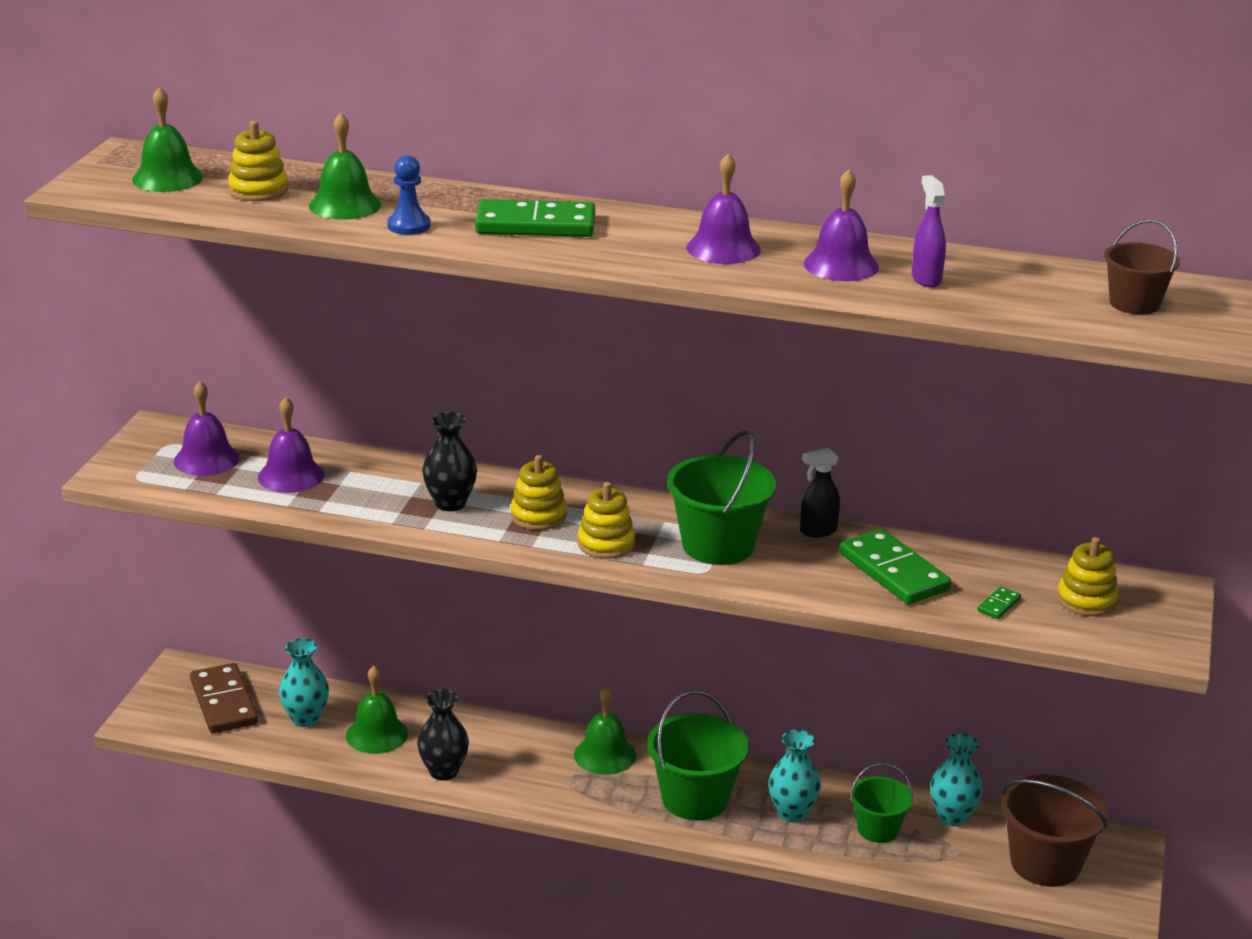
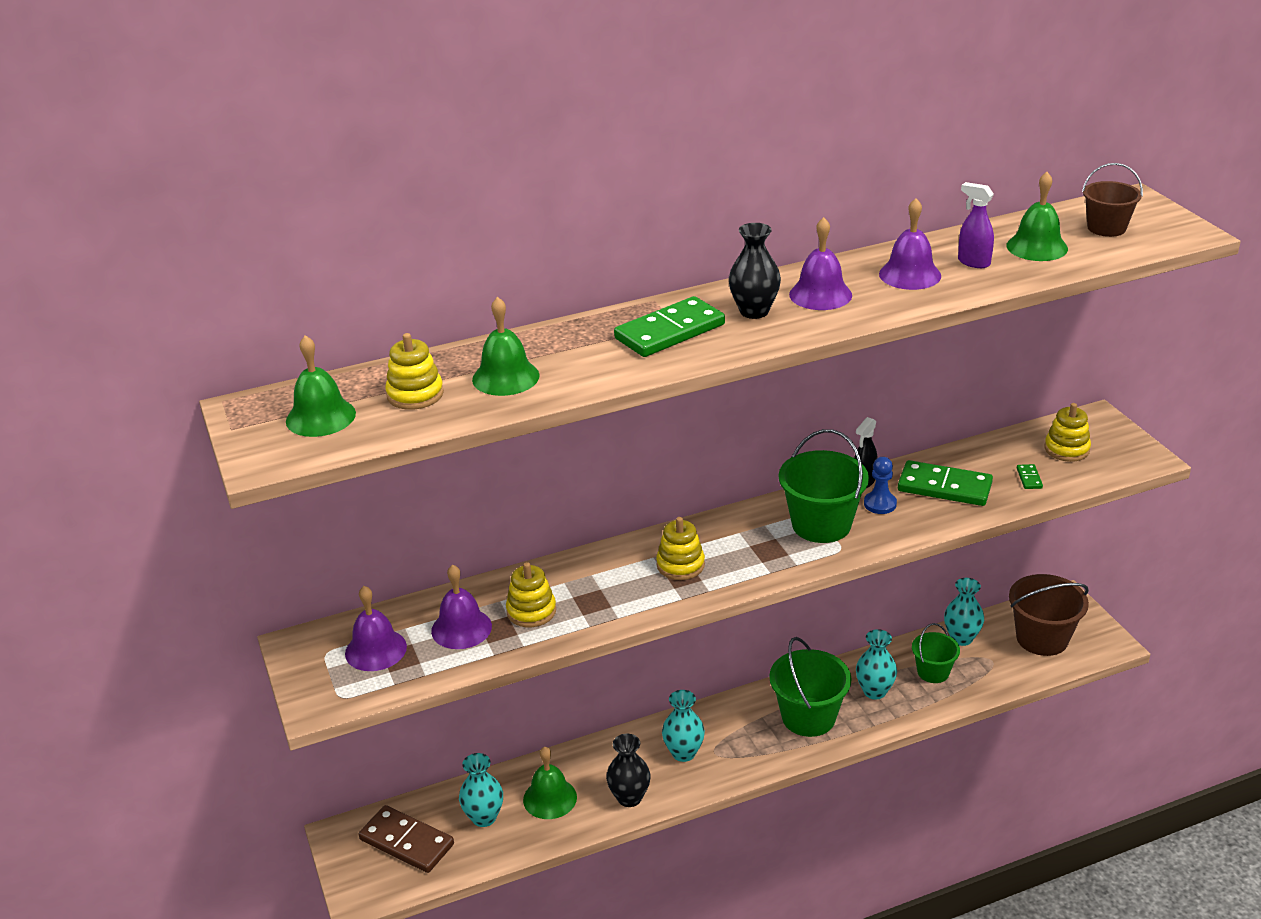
camera: 35 degrees left, 5 degrees up
blue pawn [387,155,430,235] -> blue pawn moved to [864,457,897,514]
black vase [422,412,477,511] -> black vase moved to [729,223,781,319]
green bell [574,686,636,775] -> green bell moved to [1006,172,1068,261]
yellow stacking toy [578,482,635,559] -> yellow stacking toy moved to [506,562,556,627]
none -> turquoise vase [662,690,705,762]

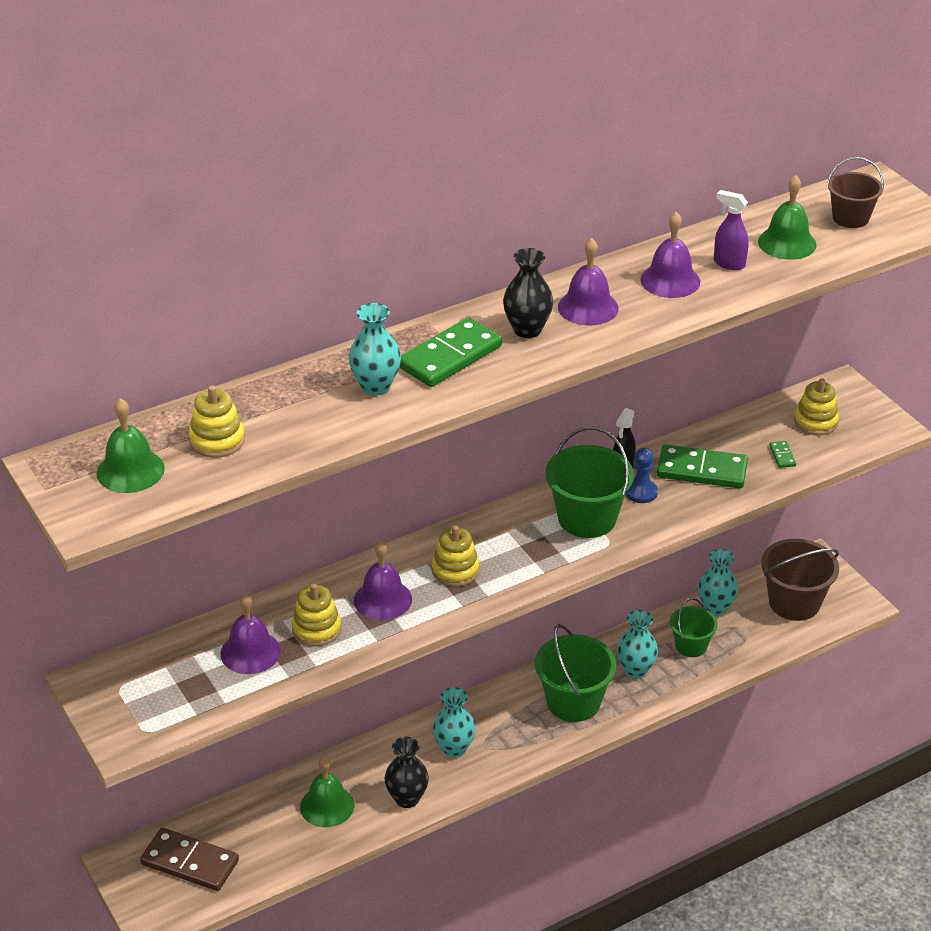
camera: 10 degrees left, 5 degrees up
purple bell [345,586,407,671] -> purple bell moved to [354,541,412,620]
turquoise vase [459,753,503,827] -> turquoise vase moved to [349,303,401,396]
green bell [472,297,540,396] -> none

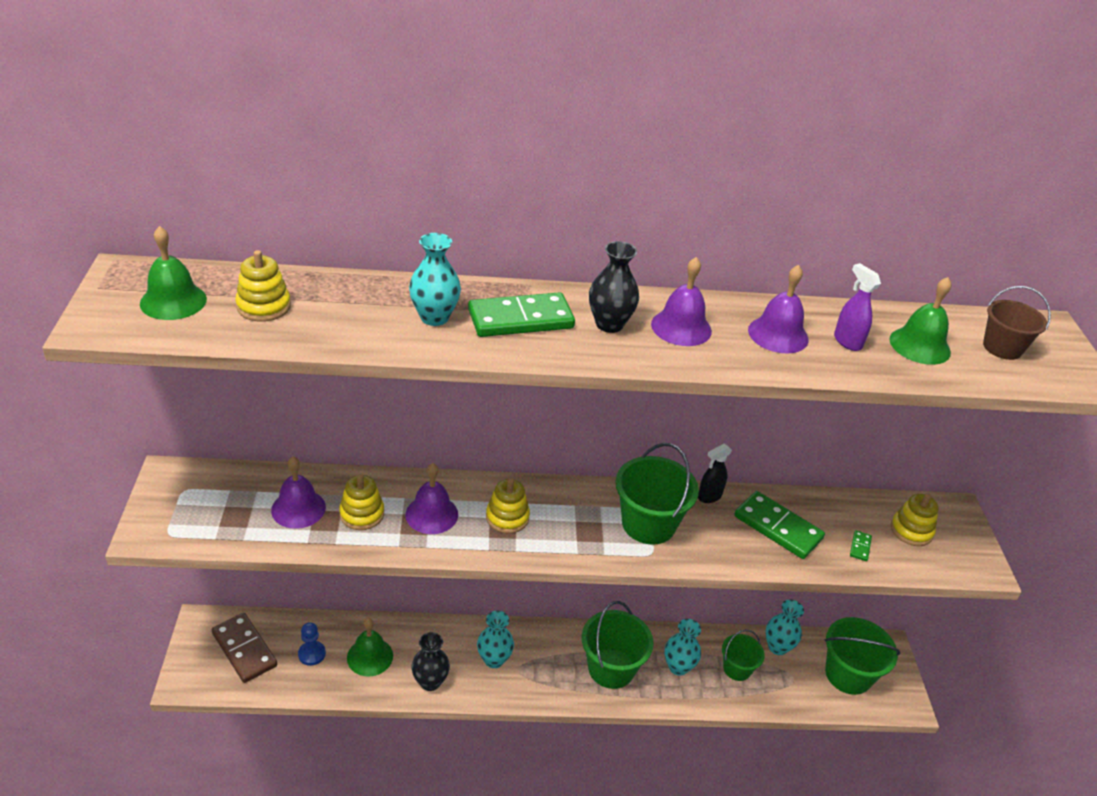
camera: 25 degrees right, 0 degrees up
blue pawn [626,448,658,503] -> blue pawn moved to [298,622,326,666]
brown bucket [761,539,839,621] -> green bucket [825,617,900,695]

